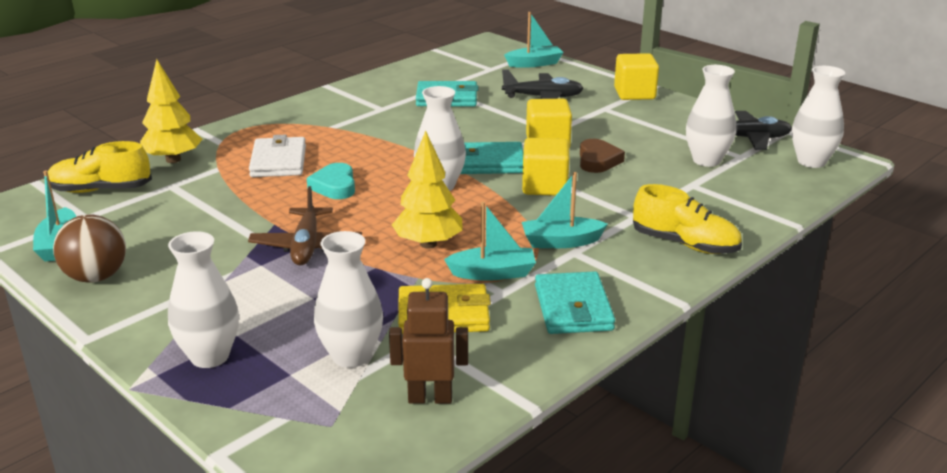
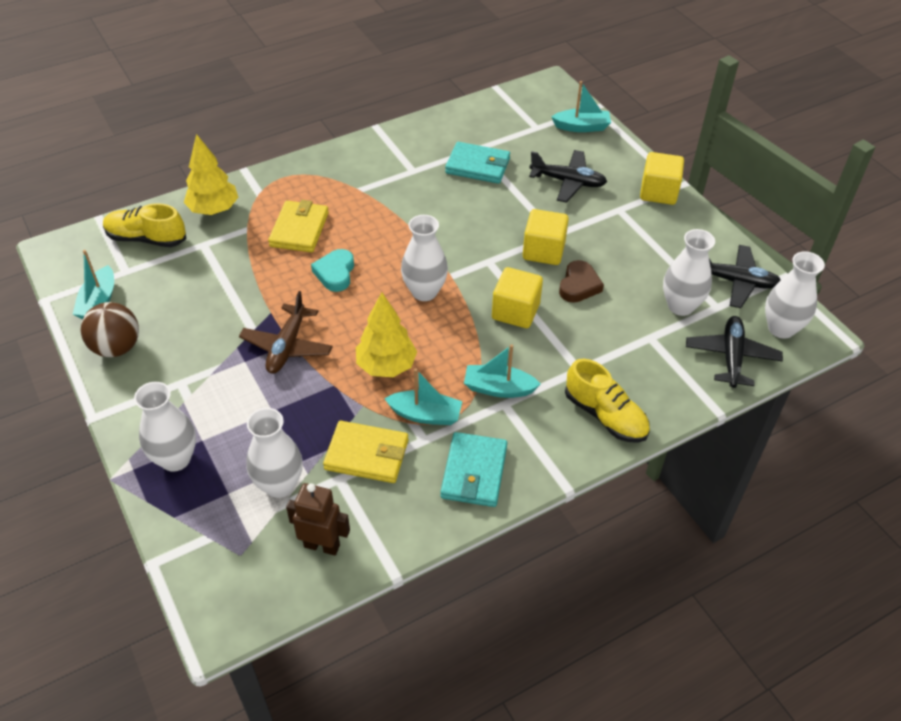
camera: 15 degrees right, 20 degrees up
white wallet [249,135,306,177] -> yellow wallet [268,200,329,252]
turquoise wallet [460,142,523,174] -> none
none -> black plane [686,316,783,388]

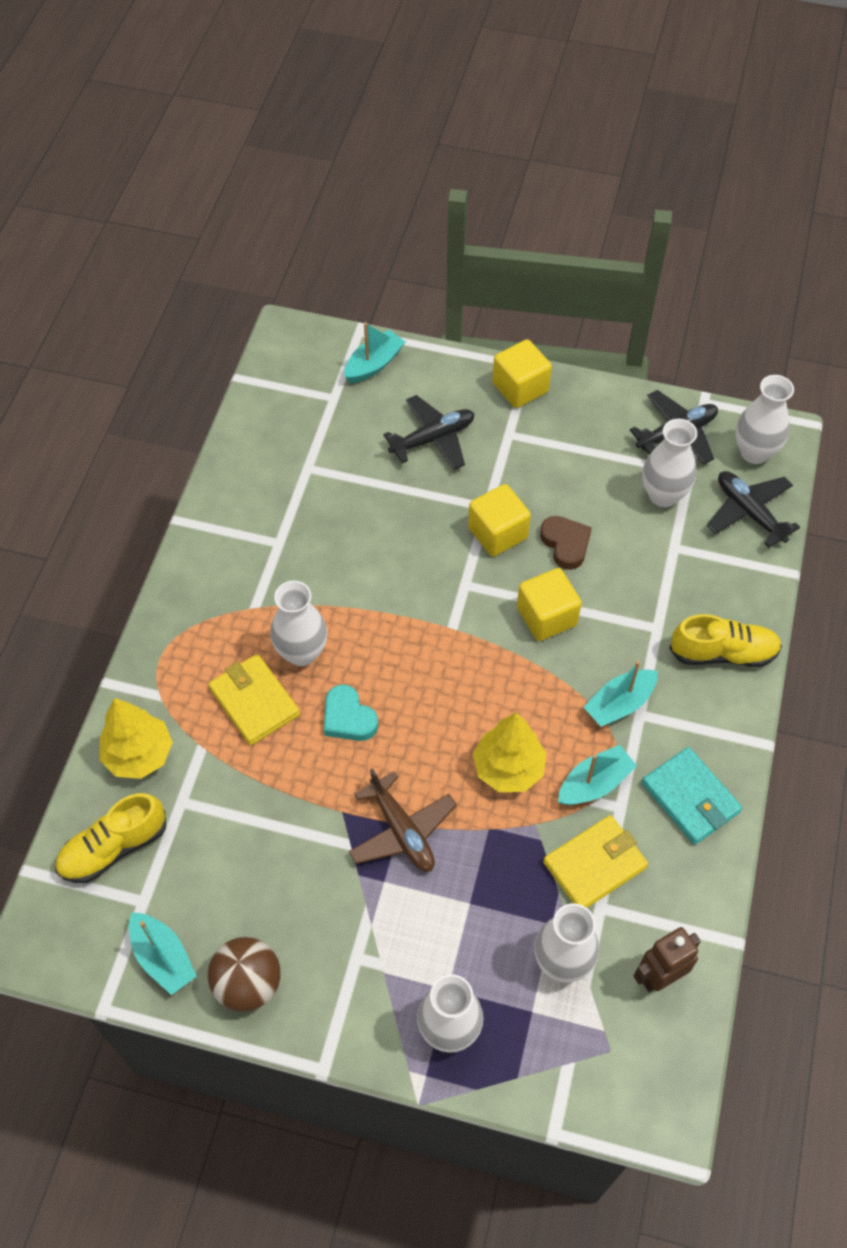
camera: 45 degrees left, 10 degrees up
white vase [401,215,448,301] -> white vase moved to [270,581,327,666]
turquoise wallet [445,142,510,184] -> none

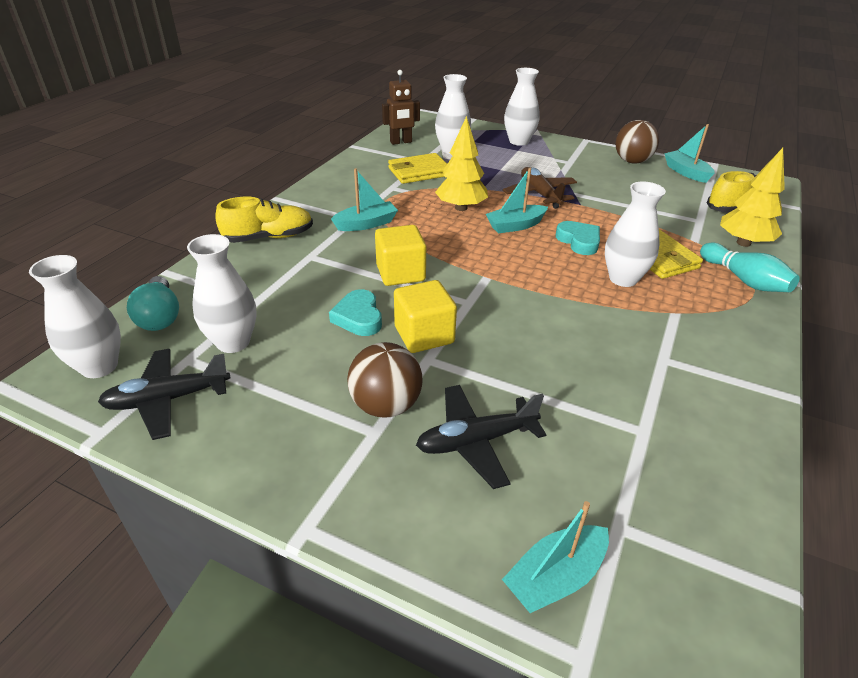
camera: 170 degrees left, 20 degrees down
yellow cube [492,339,552,408] -> none
brown heart [540,516,592,570] -> turquoise heart [329,289,382,336]
turquoise boat [558,745,637,805] -> turquoise boat moved to [486,168,548,233]
turquoise wallet [642,747,742,845] -> none
yellow shoe [669,614,782,667] -> yellow shoe turned 150 degrees clockwise [215,197,313,243]
black plane [707,471,800,548] -> turquoise light bulb [127,276,179,331]
none -> brown ball [347,342,423,418]
none -> turquoise bowling pin [700,243,800,292]

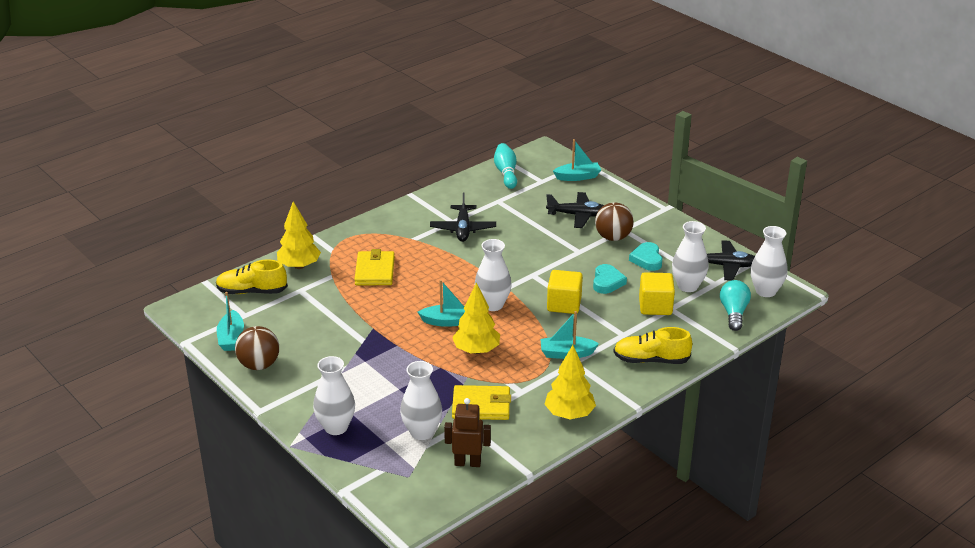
camera: 155 degrees left, 5 degrees down
yellow cube [394,280,457,353] -> yellow cube moved to [639,272,675,315]
brown plane [503,167,577,209] -> none
turquoise heart [556,221,600,255] -> turquoise heart moved to [629,242,662,271]
white vase [605,181,666,287] -> white vase moved to [475,239,512,311]
turquoise bowling pin [700,243,800,292] -> turquoise bowling pin moved to [494,143,517,189]
none -> black plane [430,192,496,242]
none -> yellow tree [544,345,596,420]

